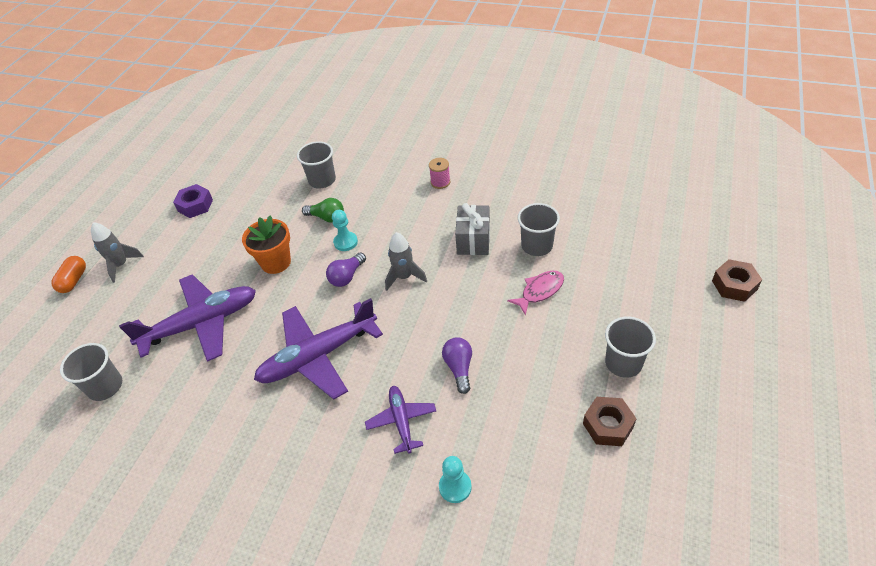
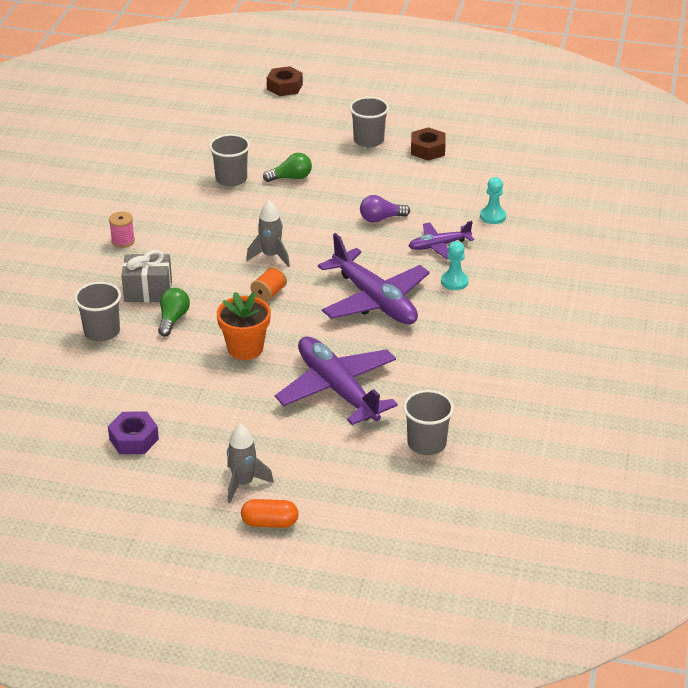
camera: 100 degrees left, 10 degrees down
purple light bulb [326,252,366,287] -> orange spool [251,267,287,302]
turquoise pawn [332,210,358,251] -> turquoise pawn moved to [441,241,468,290]
grey gift [455,203,490,255] -> grey gift moved to [121,250,172,302]
pink fish [507,271,564,316] -> green light bulb [263,153,312,182]

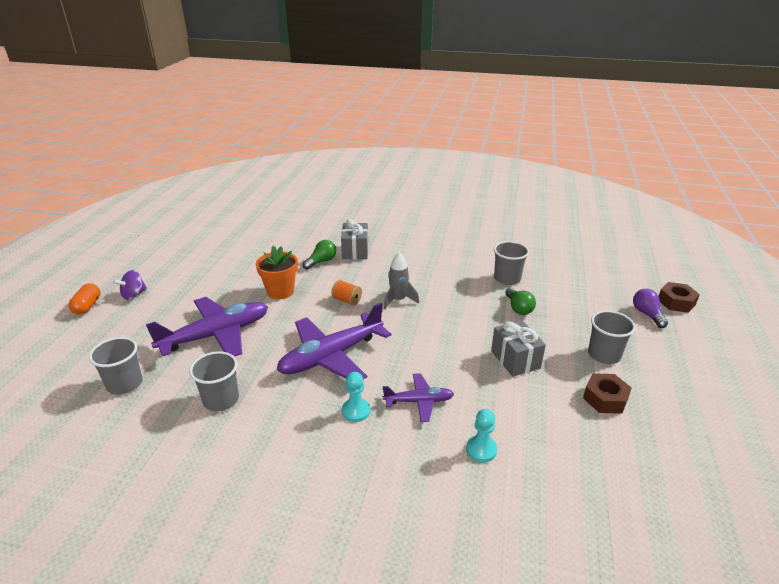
camera: 90 degrees right, 5 degrees down
grey cup [74,282,121,342] -> grey cup moved to [189,351,239,411]
purple nut [108,412,159,454] -> none
pink spool [109,212,135,248] -> none
green light bulb [158,288,190,336] -> green light bulb turned 60 degrees counterclockwise [303,240,336,270]
grey rocket [227,424,274,503] -> purple spinning top [113,270,147,300]
purple light bulb [360,195,410,223] -> purple light bulb moved to [633,289,668,328]
purple plane [409,221,474,259] -> purple plane turned 105 degrees clockwise [383,373,454,422]
none -> grey gift [491,320,546,377]

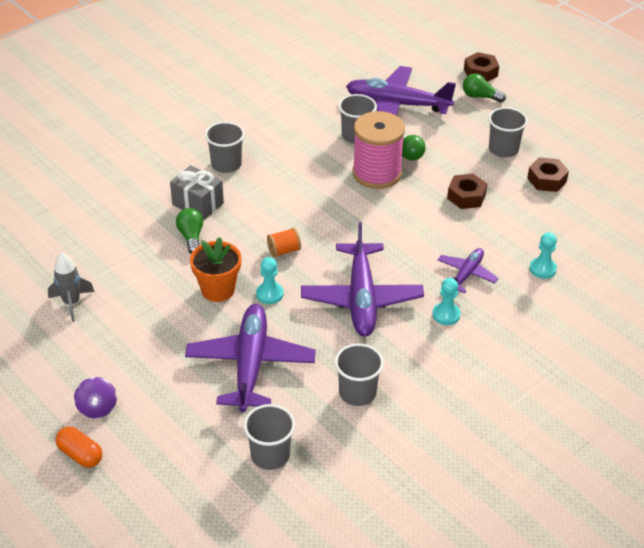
camera: 55 degrees left, 10 degrees up
grey rocket [384,252,419,310] -> grey rocket moved to [48,253,95,322]
grey gift [491,320,546,377] -> brown nut [447,174,487,209]
purple light bulb [633,289,668,328] -> green light bulb [463,73,506,102]
none -> grey cup [205,122,245,173]
none -> turquoise pawn [256,257,283,304]
none -> purple plane [346,66,456,115]
none -> pink spool [352,111,405,189]

